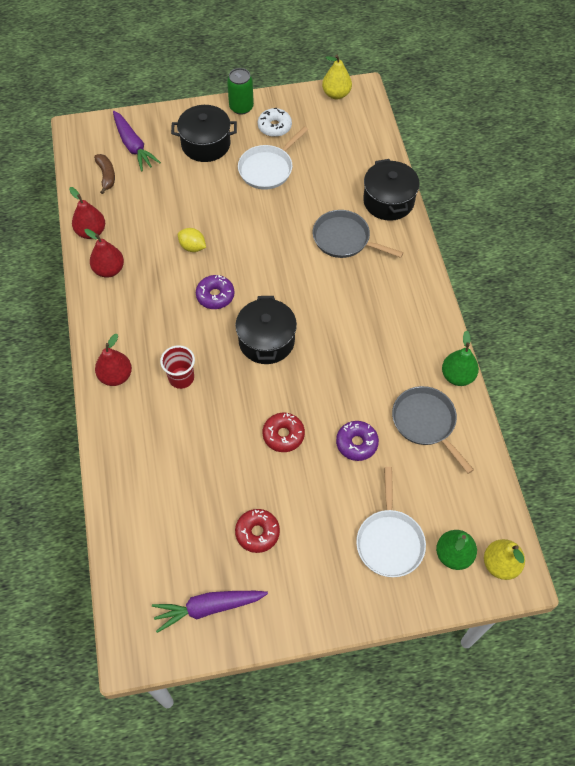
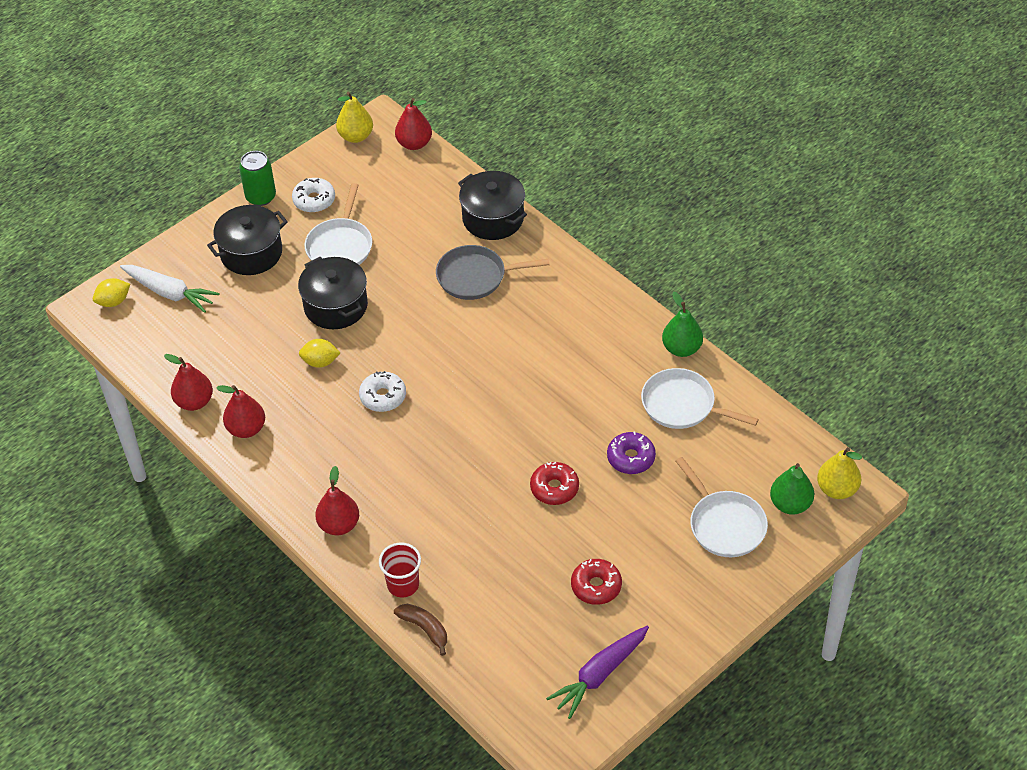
camera: 30 degrees left, 10 degrees down
brown banana [94,154,115,194] -> brown banana moved to [394,604,447,656]
purple carrot [113,111,161,172] -> white carrot [120,265,220,313]
red cup [160,345,195,389] -> red cup moved to [379,543,421,597]
purple donut [196,275,234,309] -> white donut [359,371,406,412]
black pot [235,296,297,364] -> black pot moved to [298,257,368,329]
grey pan [392,386,474,474] -> white pan [641,368,759,429]
none -> yellow lemon [93,278,130,307]
none -> red pear [395,98,432,150]

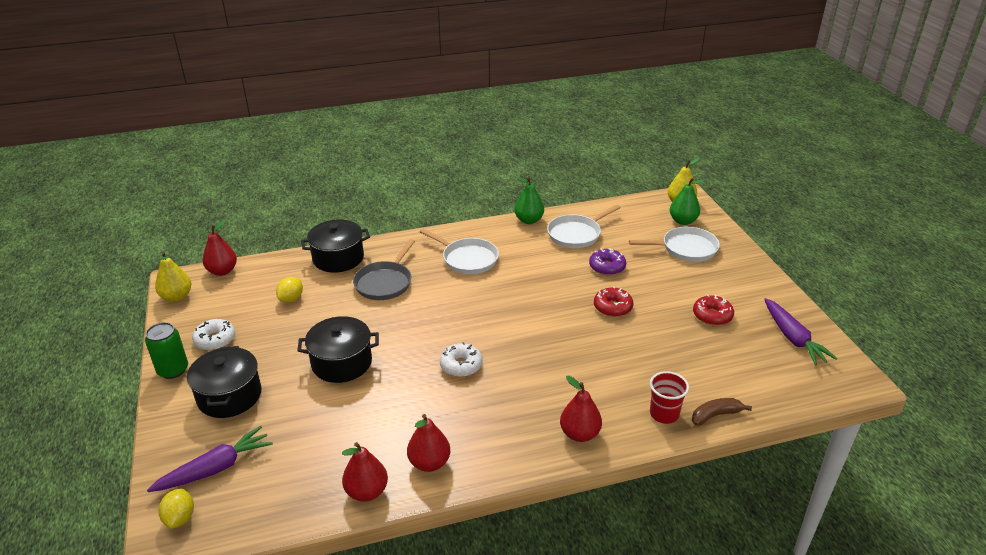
camera: 65 degrees left, 15 degrees down
white carrot [120,265,220,313] -> purple carrot [147,426,273,492]
yellow lemon [299,339,340,368] -> yellow lemon moved to [276,277,303,302]
white pan [305,183,372,265] -> white pan moved to [420,229,499,274]

